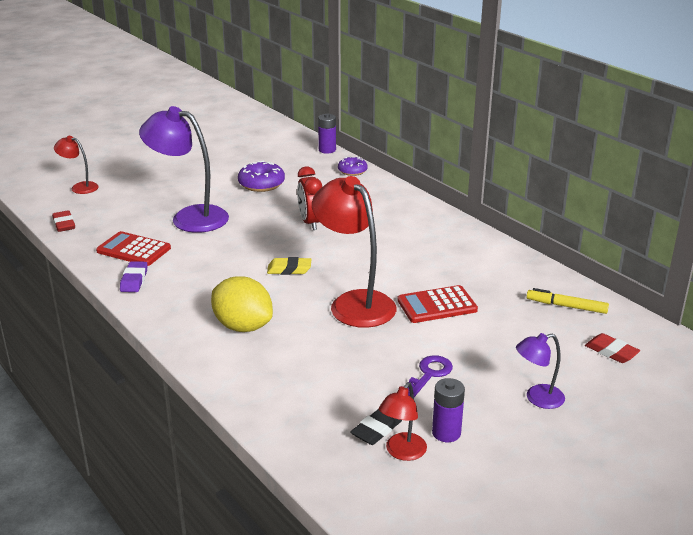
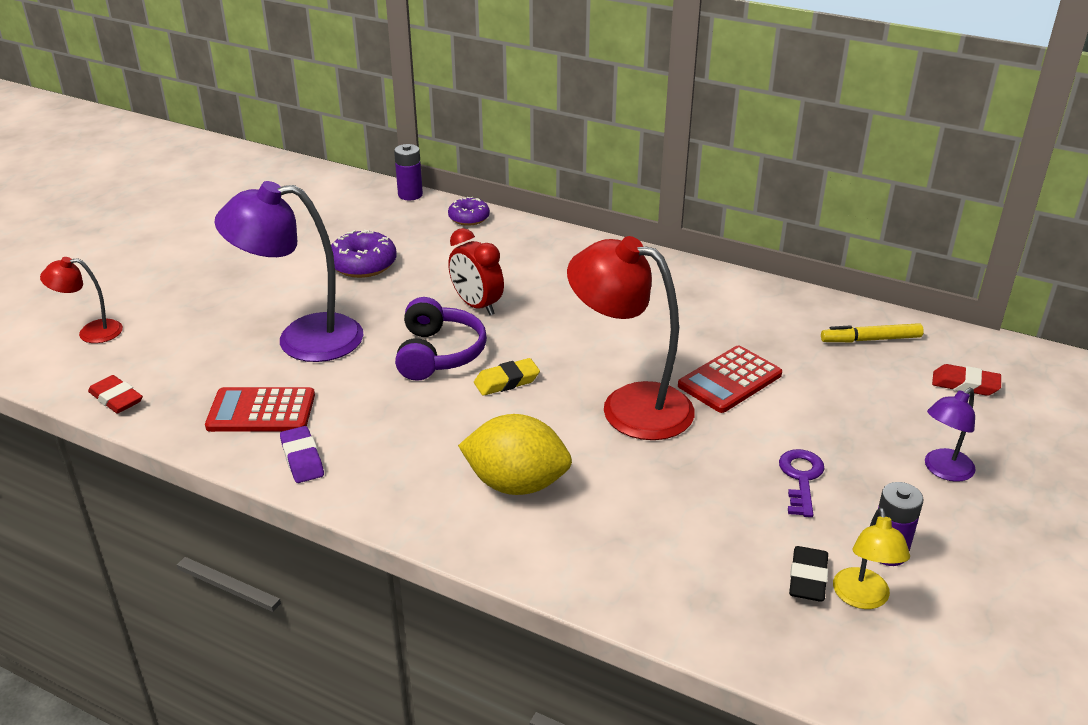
camera: 25 degrees left, 5 degrees up
red lamp [379,382,427,461] -> yellow lamp [833,507,910,609]
none -> purple headphones [395,297,487,381]

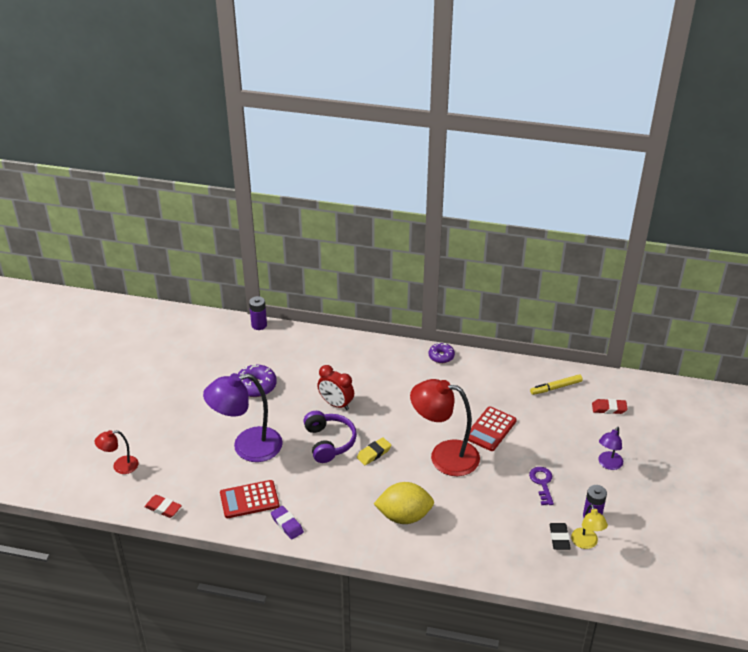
camera: 15 degrees left, 5 degrees up
purple donut [448,197,490,226] -> purple donut moved to [429,342,455,363]

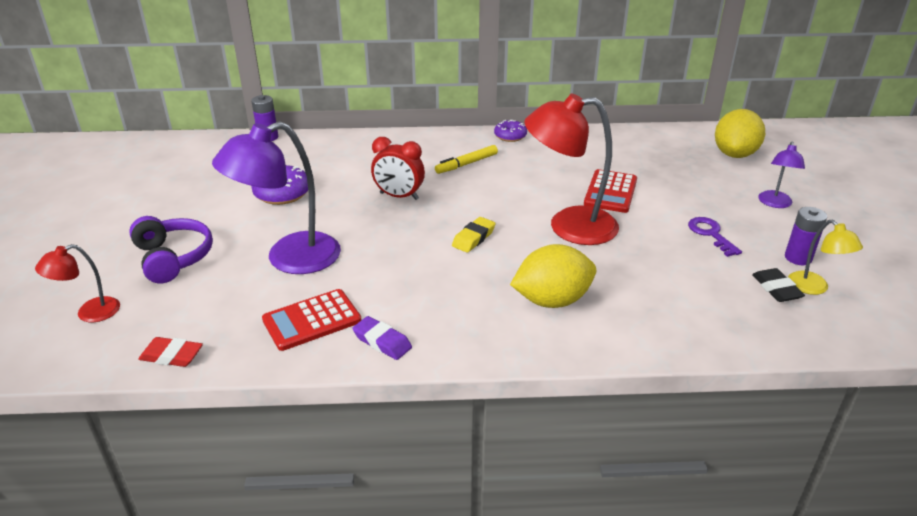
camera: 15 degrees left, 5 degrees down
purple headphones [303,411,357,463] -> purple headphones moved to [129,216,213,284]
yellow marker [530,374,583,395] -> yellow marker moved to [435,145,498,174]
red eraser [592,399,627,414] -> yellow lemon [715,109,765,158]

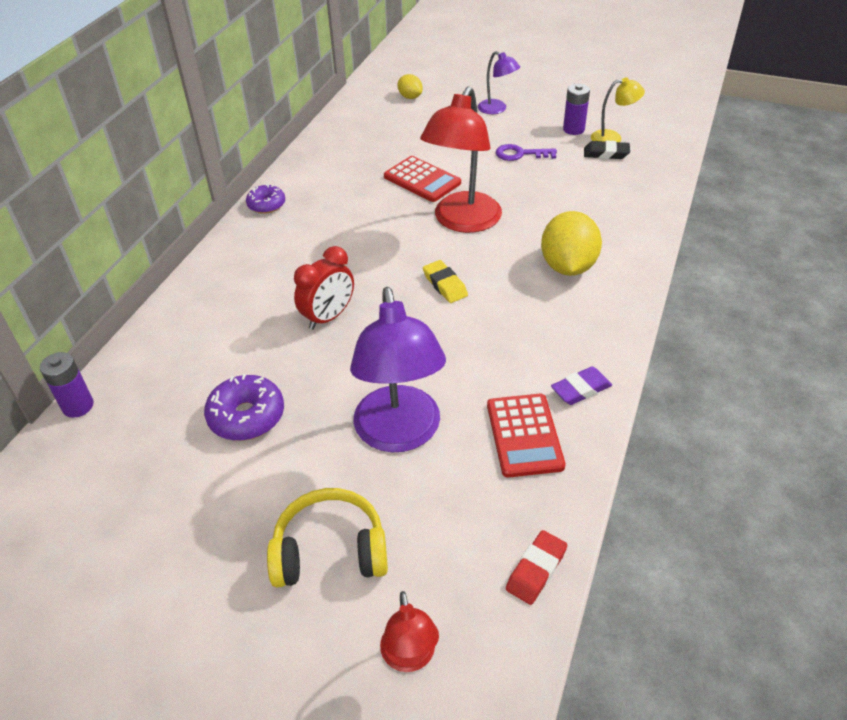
camera: 65 degrees left, 10 degrees up
purple headphones [129,216,213,284] -> yellow headphones [267,488,388,588]
yellow marker [435,145,498,174] -> none
yellow lemon [715,109,765,158] -> yellow lemon [398,74,423,99], size x0.52

